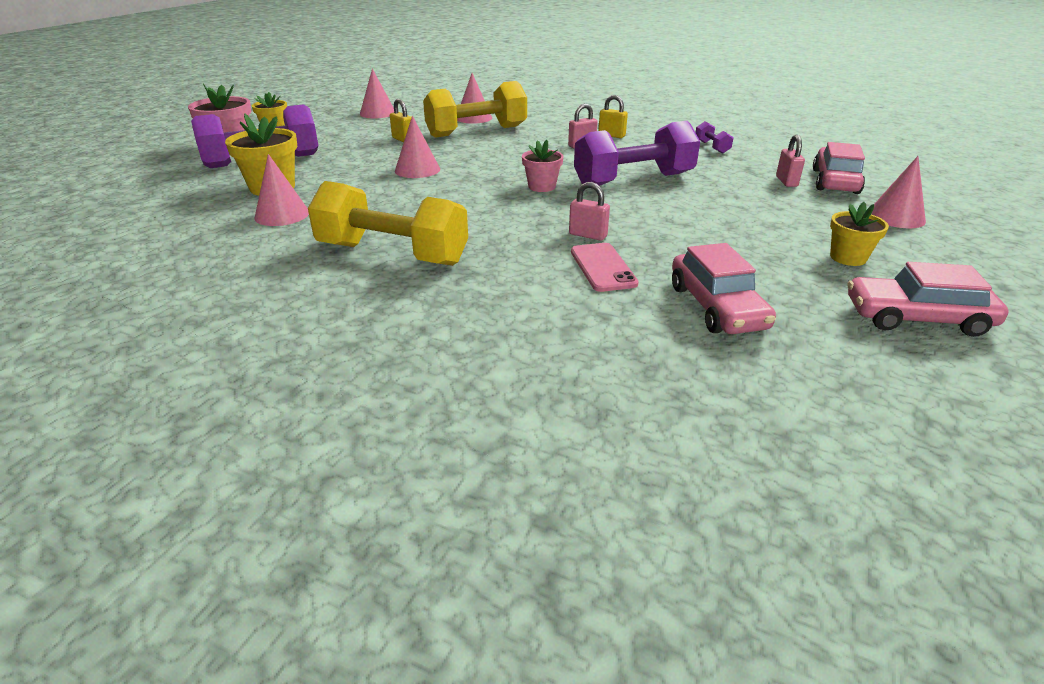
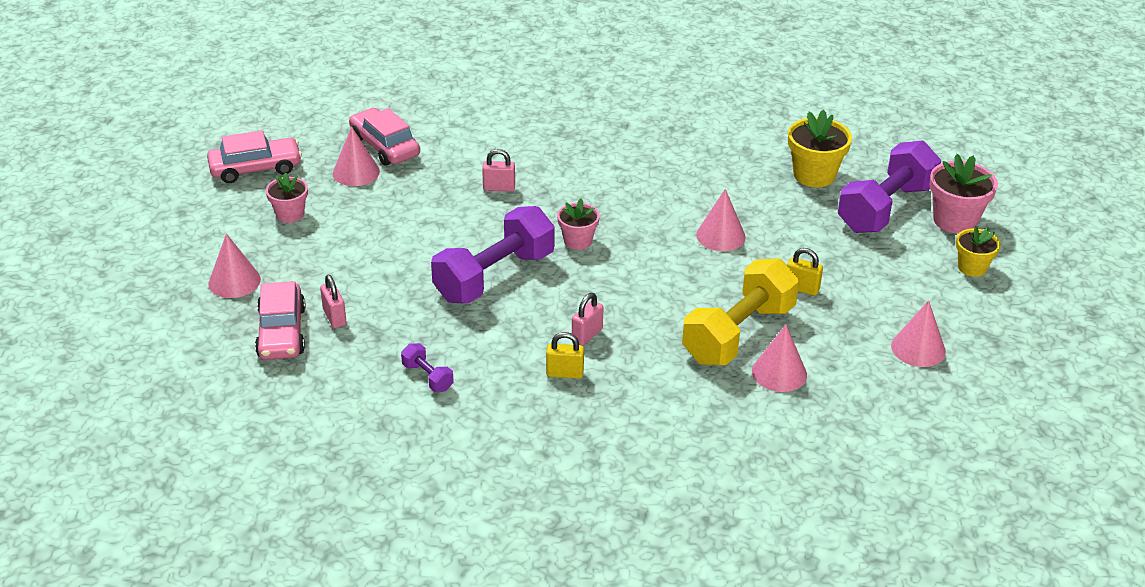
camera: 155 degrees right, 5 degrees up
pink cone [254,154,309,226] -> pink cone moved to [333,126,380,186]
yellow dumbbell [308,181,468,266] -> none
pink phone [571,243,639,292] -> none
yellow flower pot [830,202,889,266] -> pink flower pot [266,172,308,223]

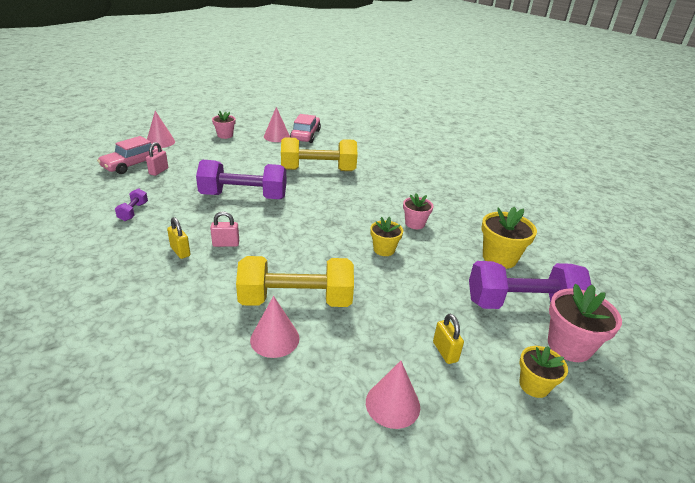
camera: 45 degrees right, 5 degrees down
pink car [207,130,302,183] -> none
pink padlock [482,149,515,192] -> yellow dumbbell [281,137,357,171]
pink flower pot [557,199,600,250] -> pink flower pot moved to [403,193,433,229]
pink cone [696,189,746,251] -> yellow flower pot [370,217,403,256]
yellow padlock [787,248,823,296] -> yellow padlock moved to [433,314,464,364]

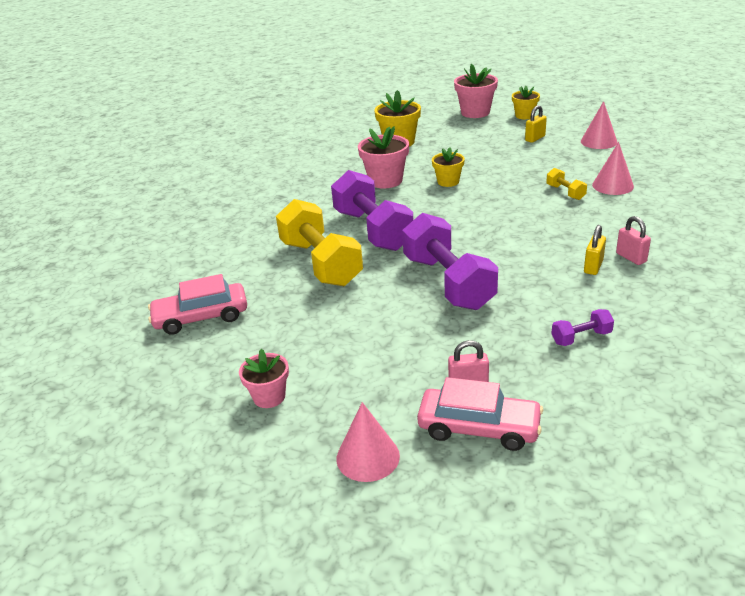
camera: 110 degrees left, 0 degrees up
pink padlock [210,211,239,247] -> pink padlock moved to [616,216,651,265]
yellow dumbbell [236,256,354,307] -> yellow dumbbell [546,168,587,200], size x0.43
pink cone [264,107,290,142] -> none
pink flower pot [403,193,433,229] -> pink flower pot [358,126,409,189], size x1.58
purple dumbbell [469,261,591,309] -> purple dumbbell moved to [331,170,413,251]

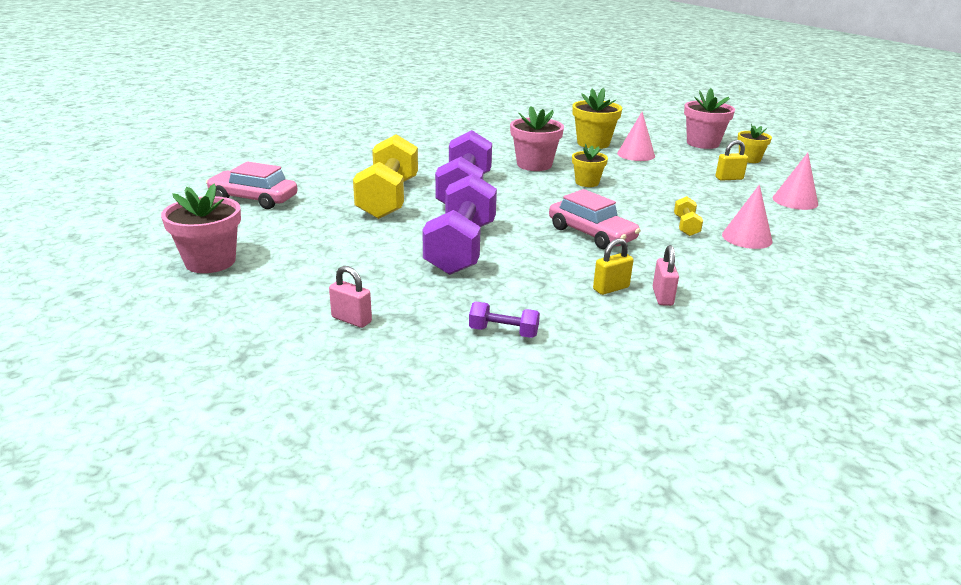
camera: 30 degrees right, 5 degrees down
pink flower pot [239,349,289,408] -> pink flower pot [161,184,241,273], size x1.58
pink cone [337,402,400,482] -> pink cone moved to [617,112,655,161]
pink car [417,377,543,451] -> pink car moved to [549,189,641,249]

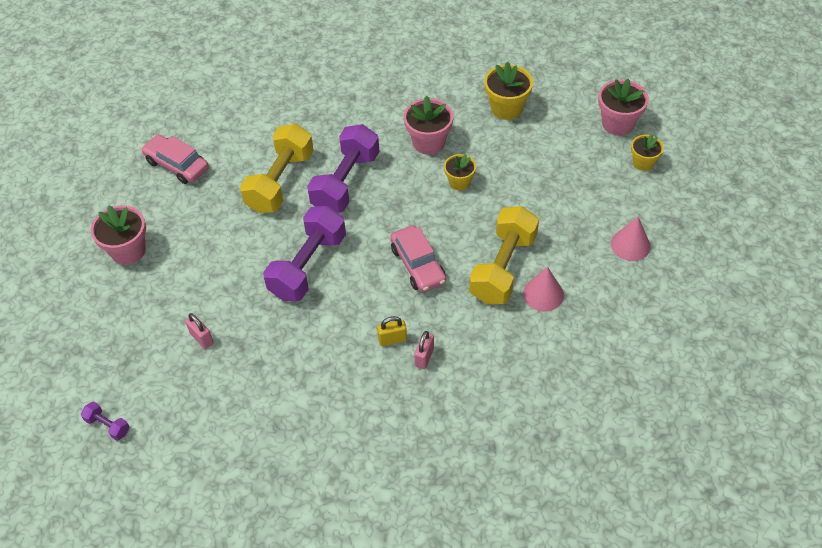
camera: 20 degrees right, 25 degrees up
purple dumbbell [469,302,540,338] -> purple dumbbell moved to [81,401,130,441]
pink cone [617,112,655,161] -> none
yellow dumbbell [674,196,703,236] -> yellow dumbbell [469,206,539,304], size x2.31
yellow padlock [715,140,748,181] -> none

